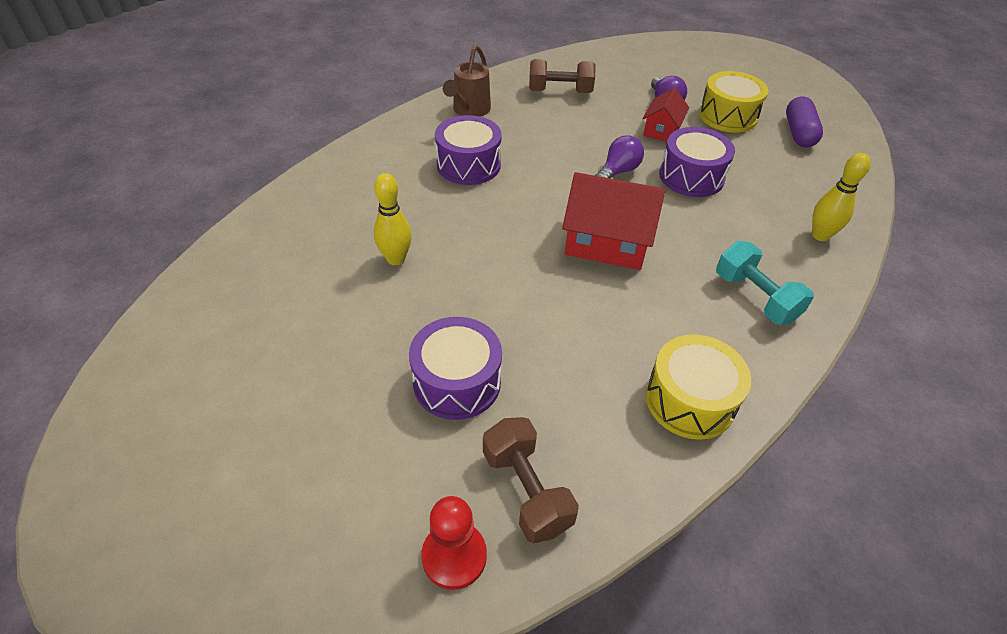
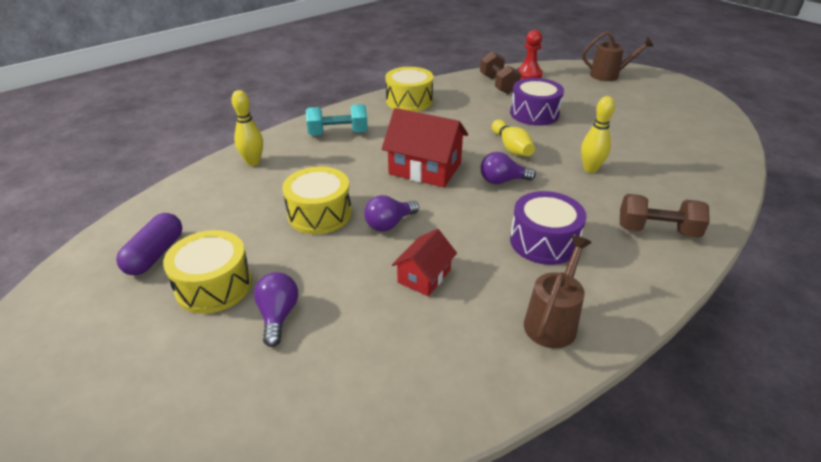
camera: 170 degrees left, 10 degrees down
brown dumbbell [529,59,596,93] -> brown dumbbell moved to [620,194,710,238]
red house [642,87,689,142] -> red house moved to [392,229,457,296]
purple drum [659,127,735,197] -> yellow drum [282,167,352,234]
turquoise dumbbell [716,241,814,325] -> turquoise dumbbell turned 75 degrees counterclockwise [306,104,368,136]
none -> purple light bulb [481,152,536,184]
none -> yellow bowling pin [492,120,535,156]
none -> brown watering can [582,31,653,81]

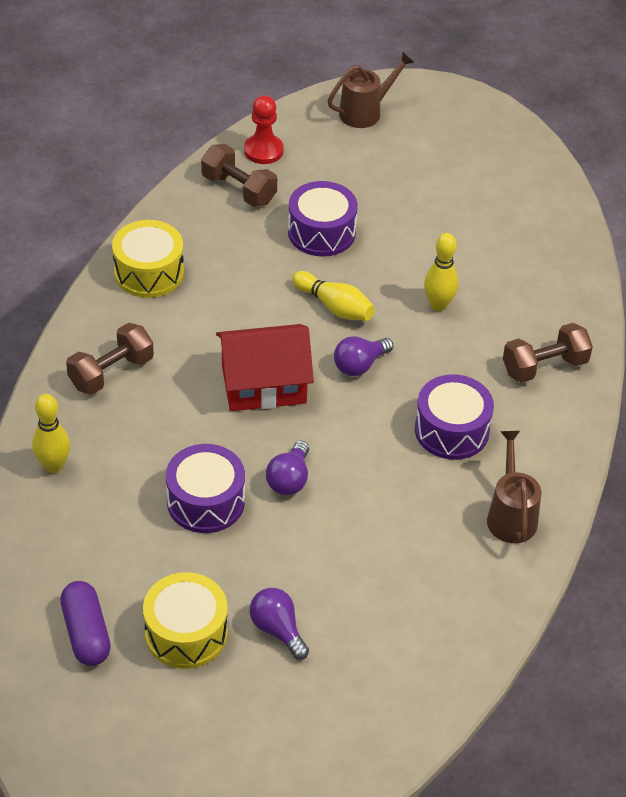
camera: 35 degrees left, 10 degrees up
yellow drum [282,167,352,234] -> purple drum [166,444,245,533]
turquoise dumbbell [306,104,368,136] -> brown dumbbell [66,323,154,395]
red house [392,229,457,296] -> none

